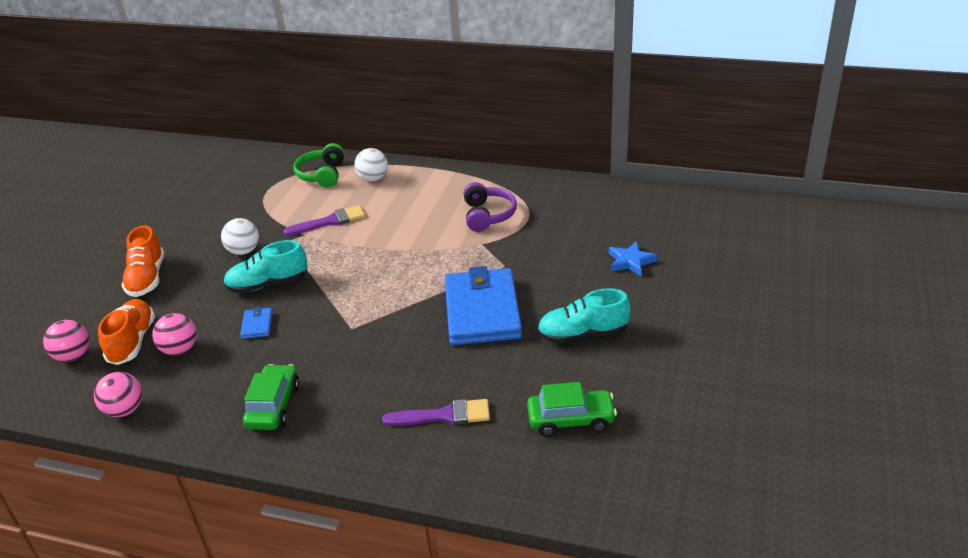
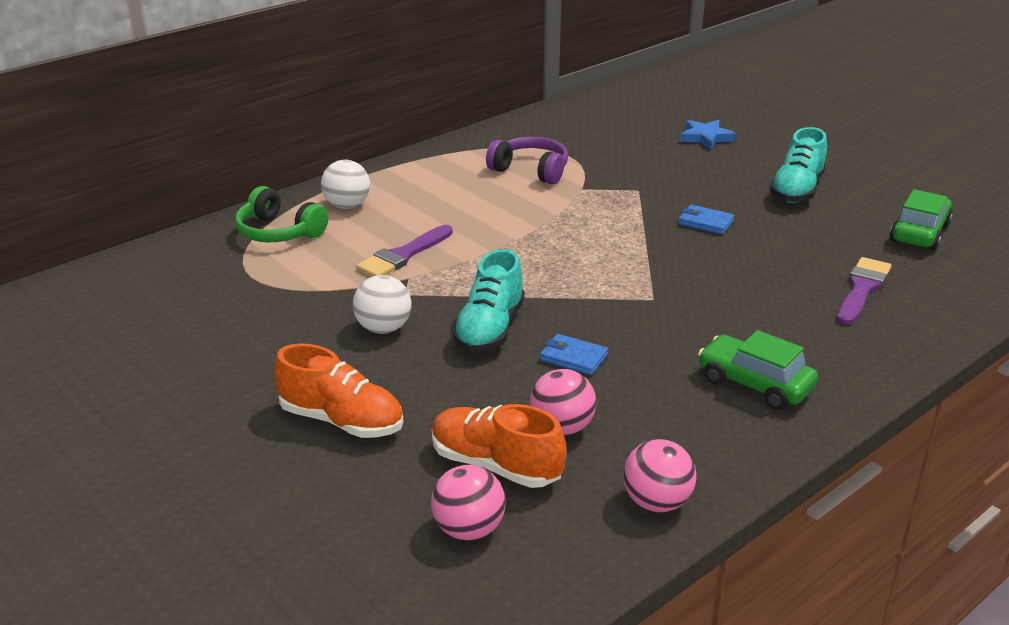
camera: 60 degrees left, 5 degrees down
purple brush [284,205,365,236] -> purple brush turned 150 degrees counterclockwise [356,225,453,277]
blue wallet [445,266,522,345] -> blue wallet [678,205,734,234], size x0.40

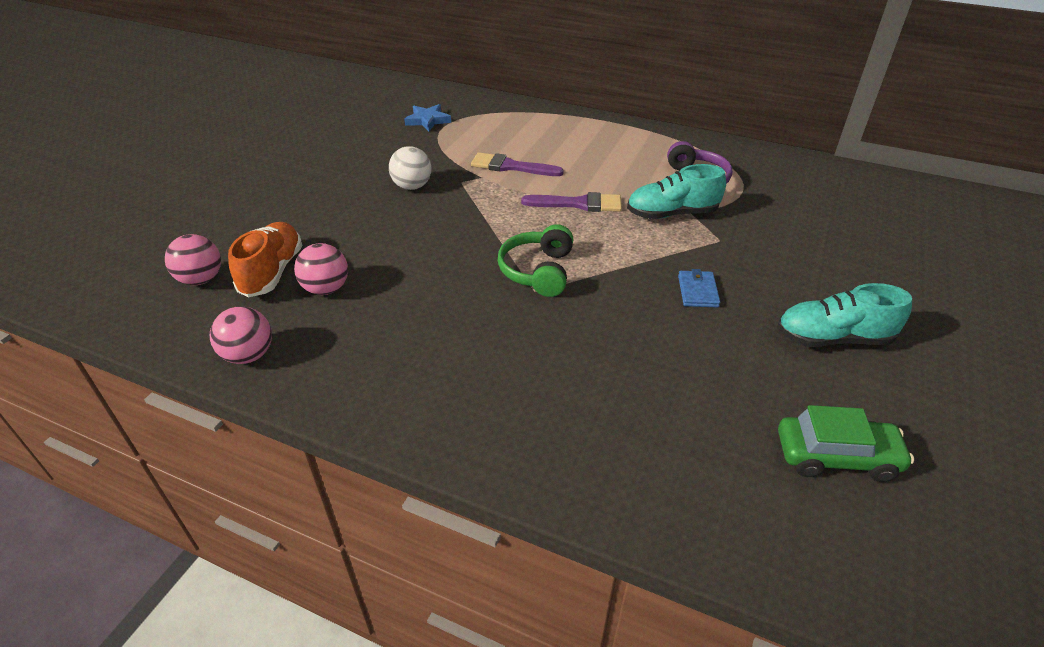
camera: 65 degrees right, 10 degrees up
green headphones [235,186,328,242] -> green headphones moved to [498,224,573,297]
orange shoe [274,343,404,438] -> none
white ball [321,160,370,209] -> none
turquoise shoe [452,249,525,352] -> turquoise shoe moved to [627,164,726,219]
blue wallet [540,334,608,375] -> none
blue star [680,120,736,150] -> blue star moved to [404,104,451,131]
green car [698,330,818,410] -> none
purple brush [837,257,891,325] -> purple brush moved to [521,192,622,212]

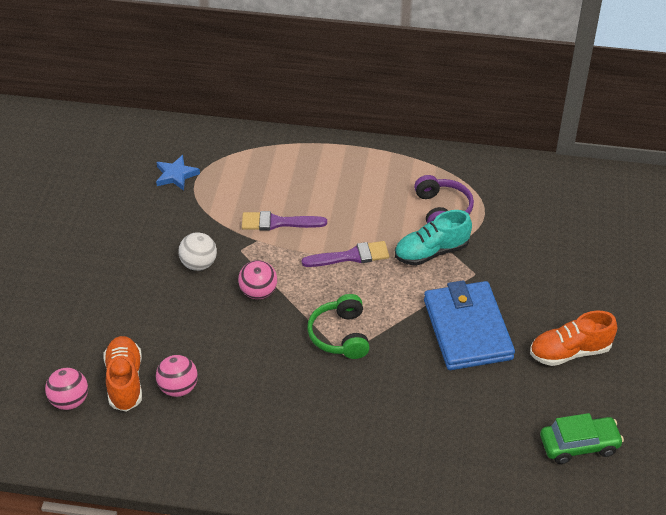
camera: 15 degrees left, 5 degrees up
pink ball [210,306,272,364] -> pink ball moved to [238,260,277,299]
blue wallet [678,269,720,308] -> blue wallet [424,280,515,370], size x2.50
turquoise shoe [777,283,912,347] -> orange shoe [530,311,617,366]

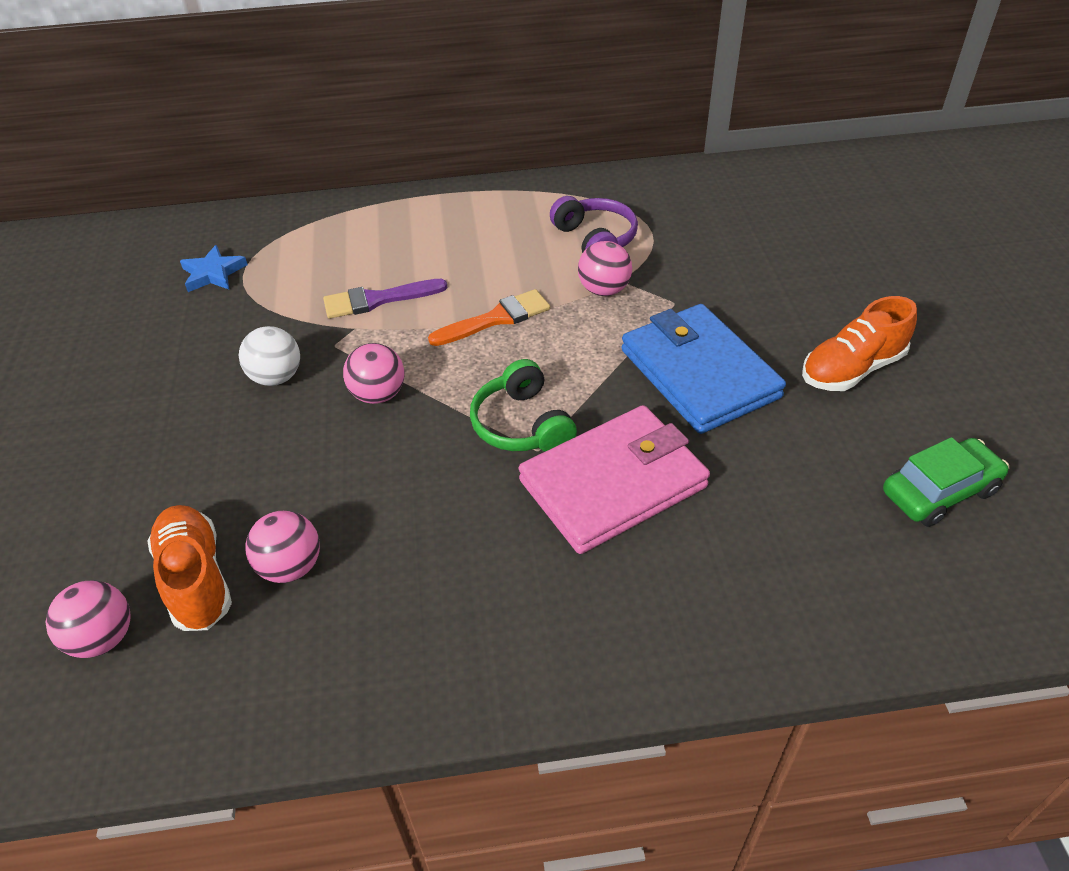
camera: 15 degrees left, 0 degrees up
purple brush [302,241,389,267] -> orange brush [428,289,550,346]
turquoise shoe [395,210,472,266] -> pink ball [578,241,632,296]
none -> pink wallet [519,405,710,554]

